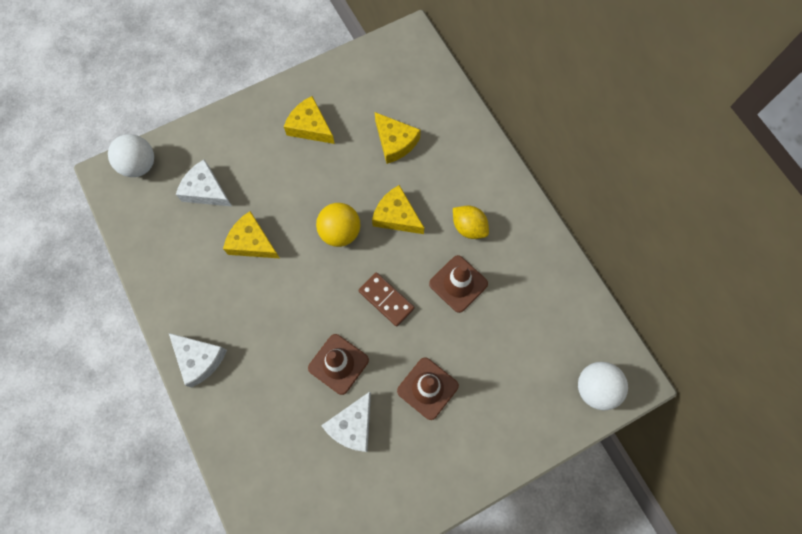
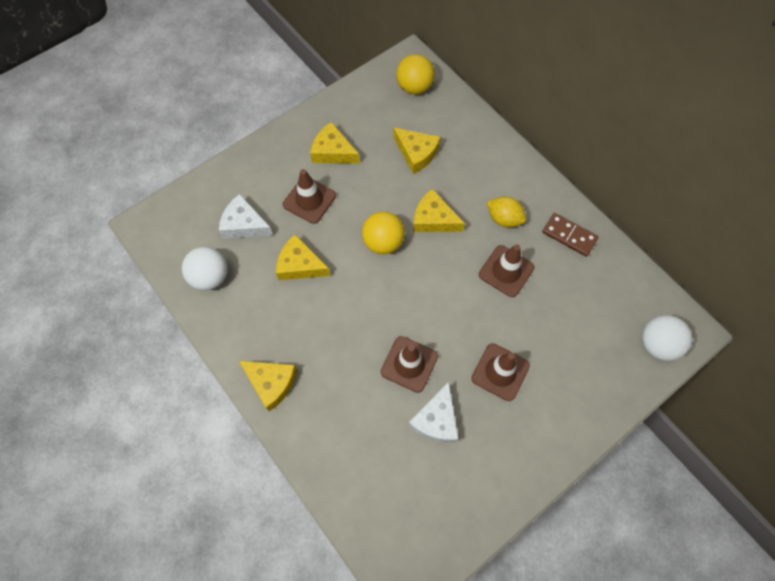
camera: 10 degrees left, 5 degrees down
white ball [108,134,154,177] -> white ball moved to [182,247,227,290]
white cheese [169,333,227,388] -> yellow cheese [239,361,297,411]
brown domino [358,273,414,327] -> brown domino moved to [542,213,598,257]
none -> brown traffic cone [283,169,336,224]
none -> yellow ball [396,54,434,94]

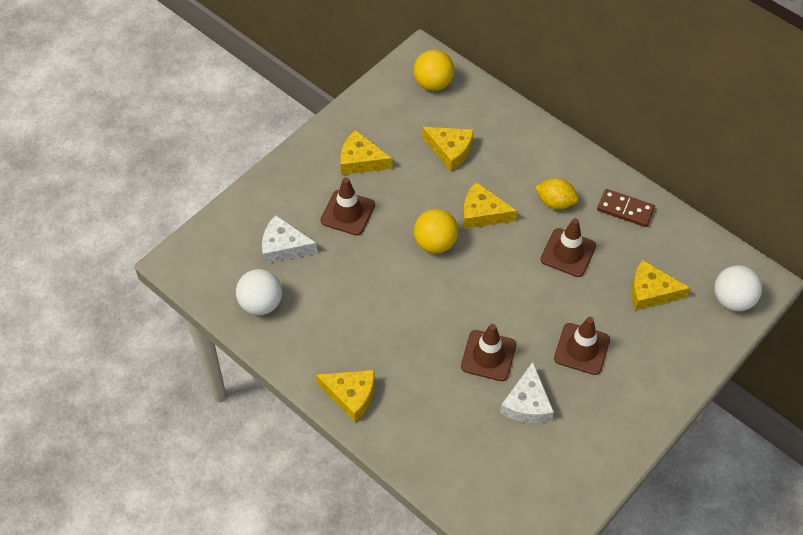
camera: 10 degrees left, 10 degrees down
yellow cheese [276,234,330,280] -> yellow cheese moved to [631,260,690,310]

